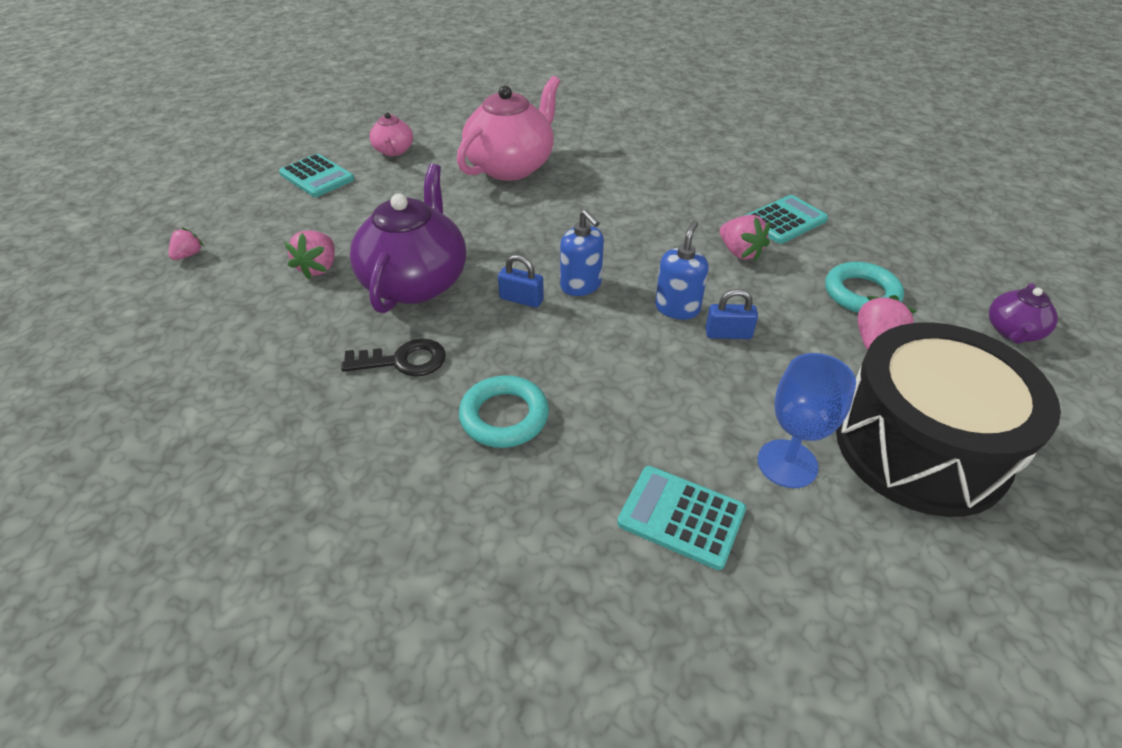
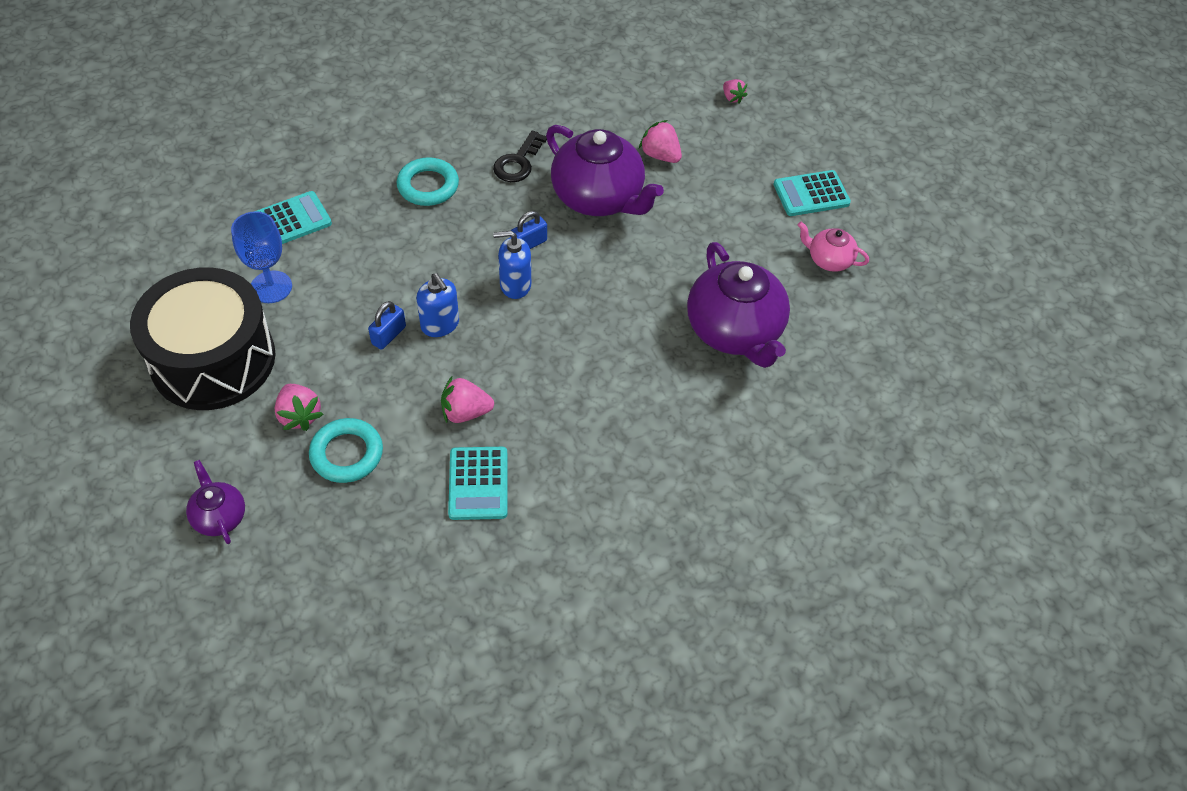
camera: 120 degrees right, 10 degrees up
pink teapot [457,76,560,181] -> purple teapot [687,242,790,368]

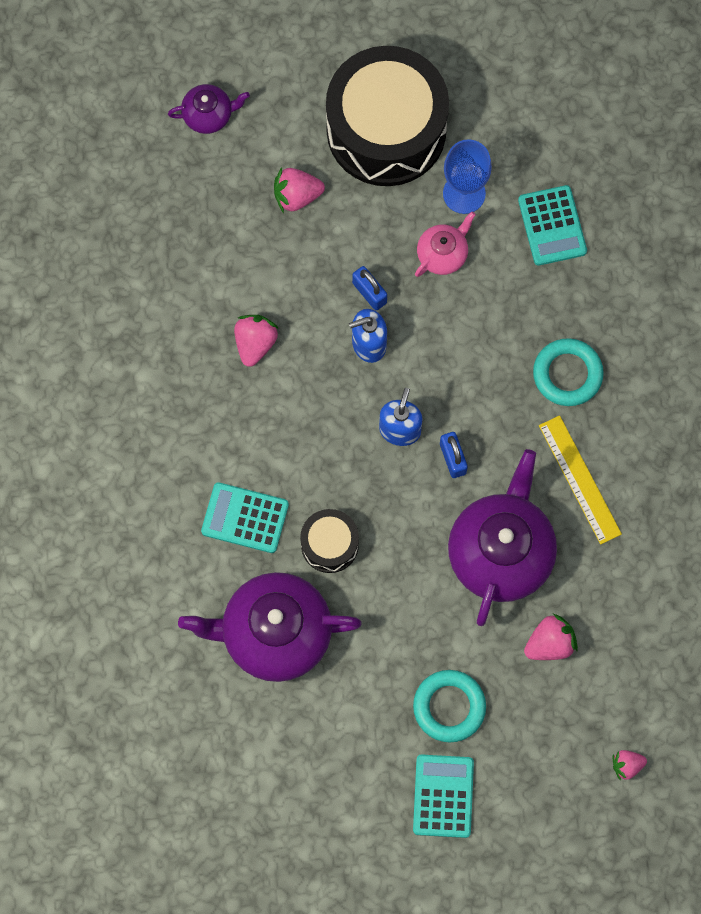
camera: 110 degrees right, 20 degrees up
turquoise ring [309,418,383,483] -> turquoise ring moved to [413,670,486,743]
turquoise calculator [448,447,508,520] -> turquoise calculator moved to [201,482,289,553]
black key [493,131,547,182] -> yellow ruler [539,416,622,544]
purple teapot [546,125,664,216] -> purple teapot turned 135 degrees clockwise [448,449,557,626]
pink teapot [798,222,869,272] -> pink teapot moved to [415,211,476,277]
none -> black drum [300,509,359,573]

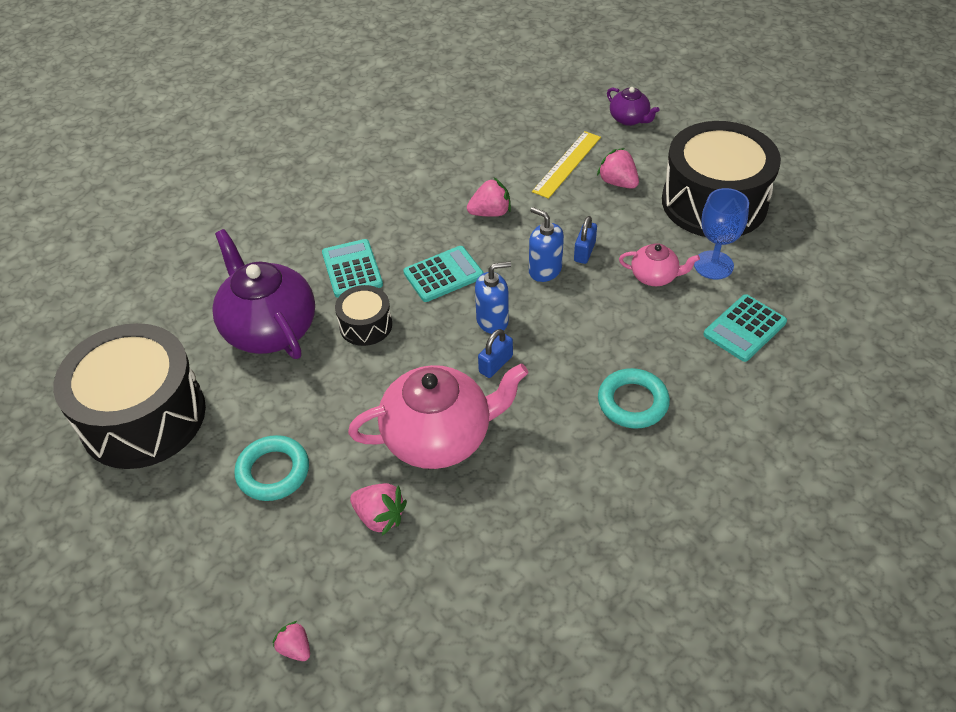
camera: 60 degrees right, 25 degrees down
turquoise calculator [413,755,474,838] -> turquoise calculator moved to [403,246,484,302]
purple teapot [448,449,557,626] -> pink teapot [348,364,528,469]
yellow ruler [539,416,622,544] -> yellow ruler moved to [532,131,601,199]
none -> black drum [53,323,206,469]

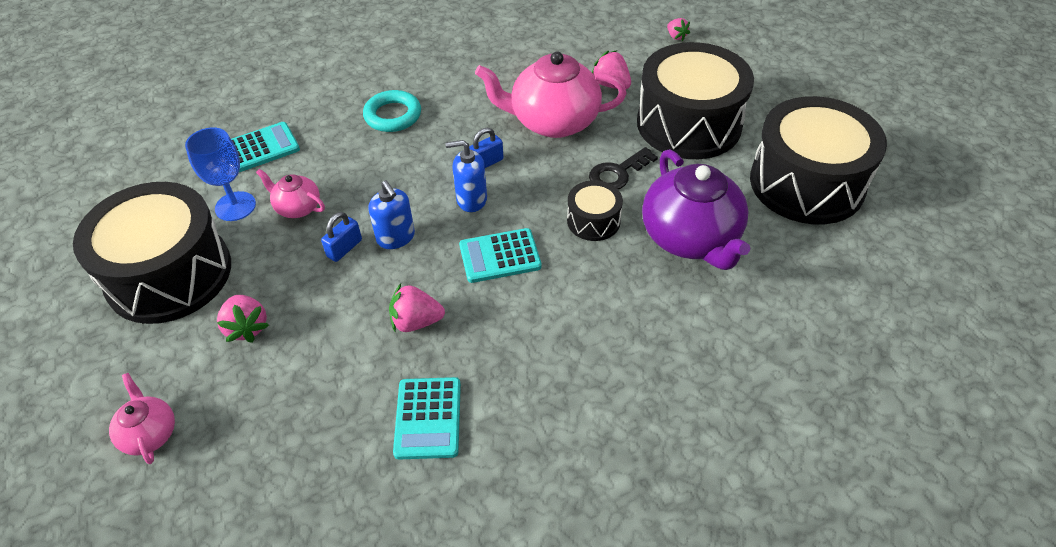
camera: 165 degrees left, 0 degrees up
turquoise ring [234,435,309,501] -> black drum [637,42,754,159]
turquoise calculator [322,239,383,298] -> turquoise calculator moved to [393,377,461,460]
yellow ruler [532,131,601,199] -> none
purple teapot [607,87,660,126] -> pink teapot [109,373,175,464]
none -> black key [589,147,658,190]

